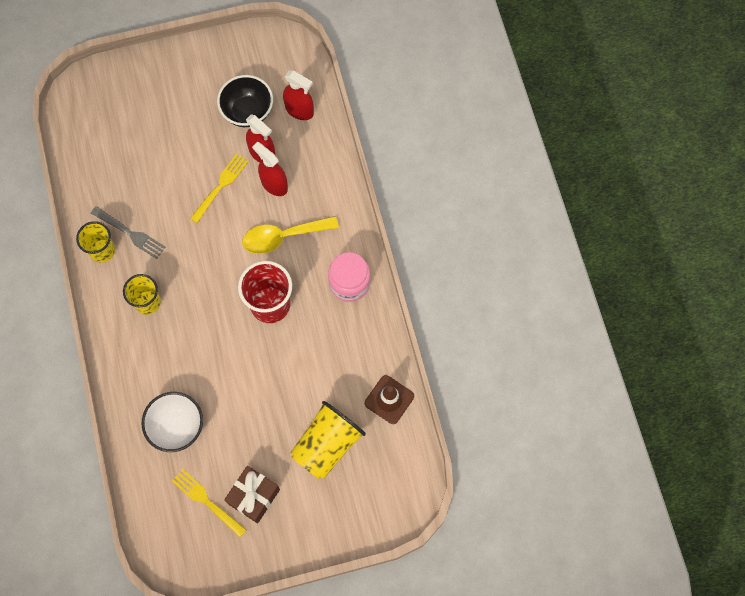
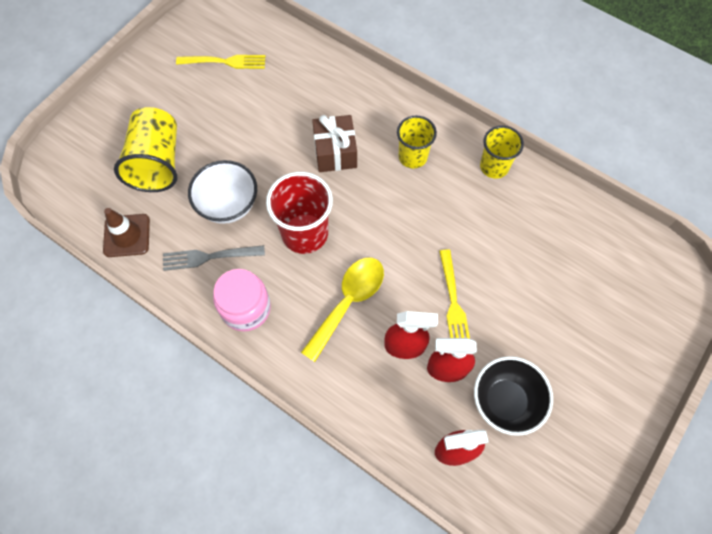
camera: 140 degrees right, 5 degrees down
grey fork [91,206,166,259] -> grey fork moved to [163,245,265,271]
white bowl [141,392,203,452] -> white bowl moved to [188,160,257,224]
brown gift [224,466,280,523] -> brown gift moved to [312,115,357,172]

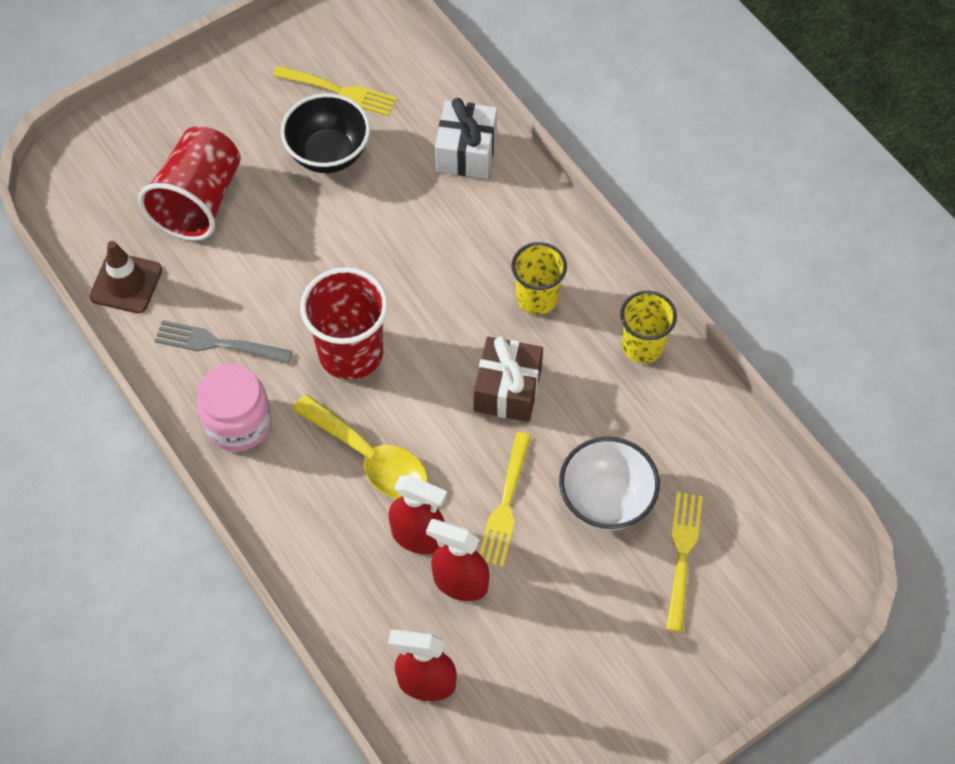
camera: 20 degrees right, 5 degrees down
yellow cup [114,107,177,192] -> red cup [138,126,241,241]
white bowl [188,160,257,224] -> white bowl moved to [559,437,660,531]
yellow spoon [301,258,384,362] -> yellow spoon turned 75 degrees clockwise [292,394,428,499]
brown gift [312,115,357,172] -> brown gift moved to [474,337,543,422]
black bowl [474,356,553,436] -> black bowl moved to [281,93,370,173]
none -> white gift [435,98,497,179]
none -> yellow fork [666,492,703,632]

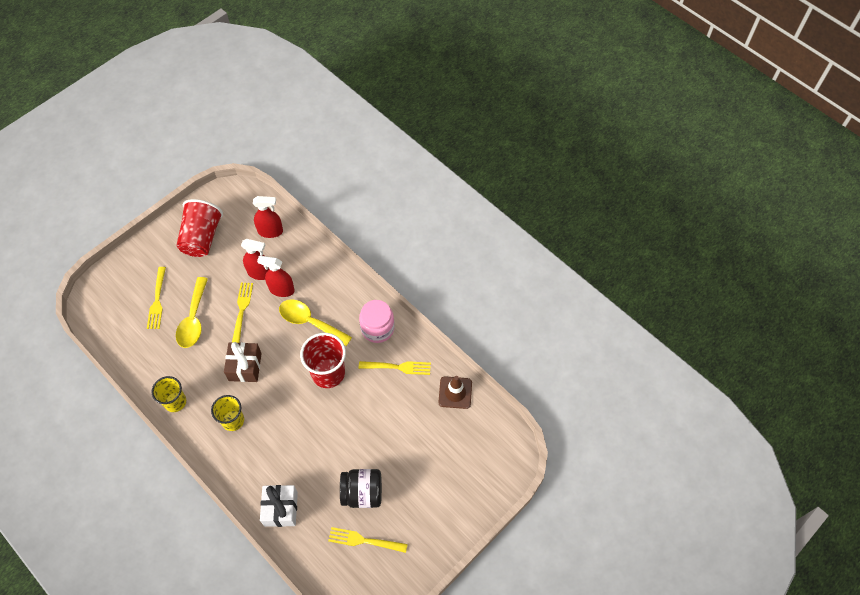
camera: 170 degrees right, 0 degrees up
red cup [138,126,241,241] -> red cup moved to [176,199,223,257]
grey fork [155,320,292,364] -> yellow fork [359,361,431,375]
black bowl [281,93,370,173] -> black jar [340,469,382,508]
white bowl [559,437,660,531] -> yellow spoon [176,277,208,348]

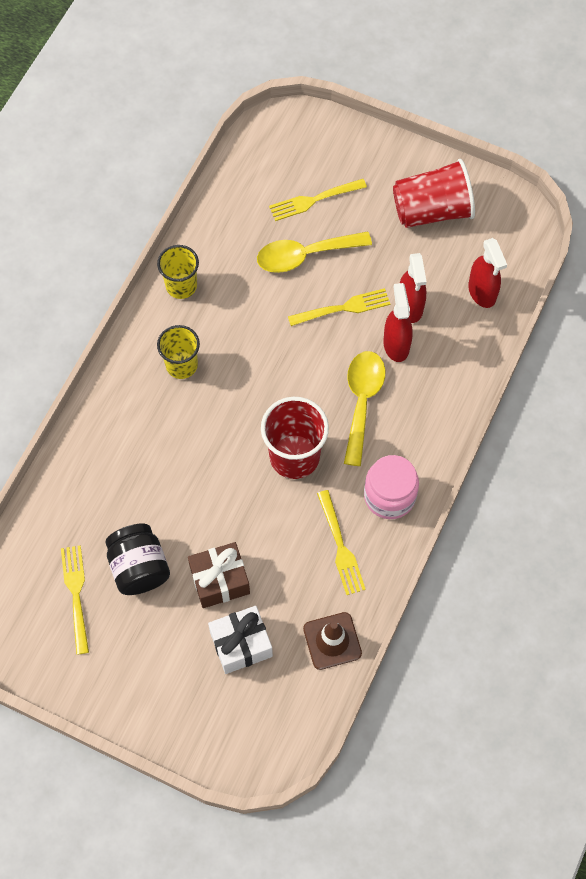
camera: 70 degrees right, 5 degrees up
brown gift [224,342,262,382] -> brown gift moved to [188,542,250,608]
white gift [260,485,298,527] -> white gift moved to [208,606,273,674]

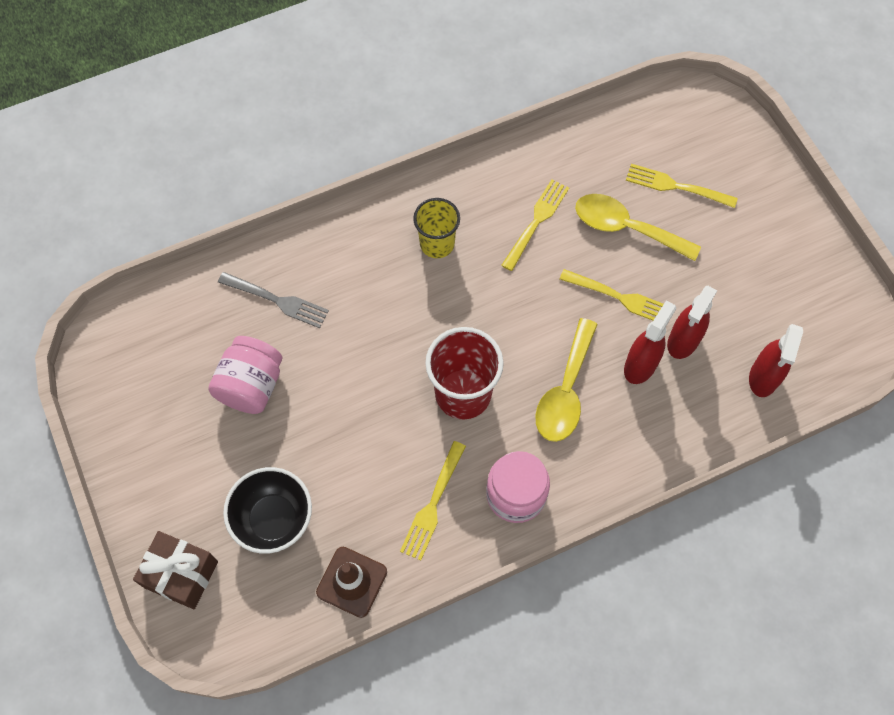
camera: 40 degrees right, 0 degrees up
yellow fork [61,545,89,655] -> yellow fork moved to [501,179,569,271]
black jar [105,524,170,595] -> pink jar [209,336,282,414]
yellow cup [157,245,199,299] -> none
brown gift [188,542,250,608] -> brown gift moved to [133,531,218,609]
white gift [208,606,273,674] -> black bowl [223,467,312,554]
yellow spoon [344,351,385,466] -> yellow spoon turned 150 degrees clockwise [535,318,598,442]
red cup [393,159,475,228] -> none
none -> grey fork [218,272,329,328]

